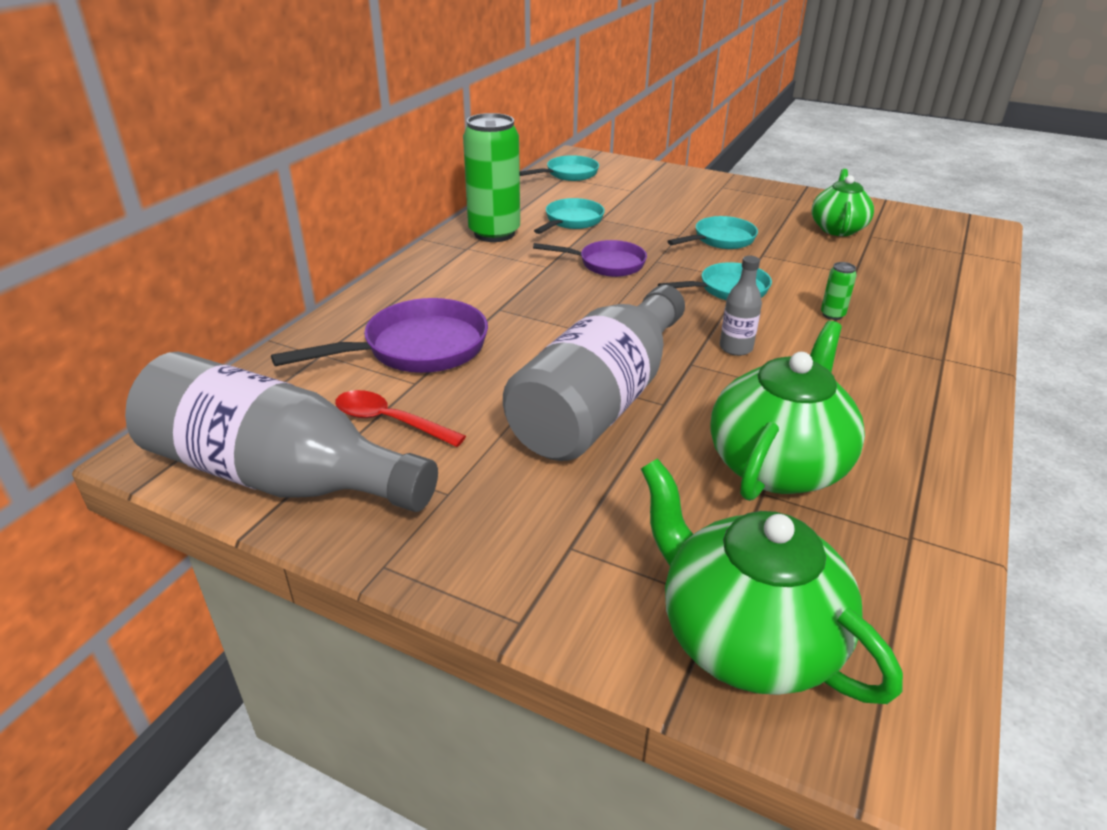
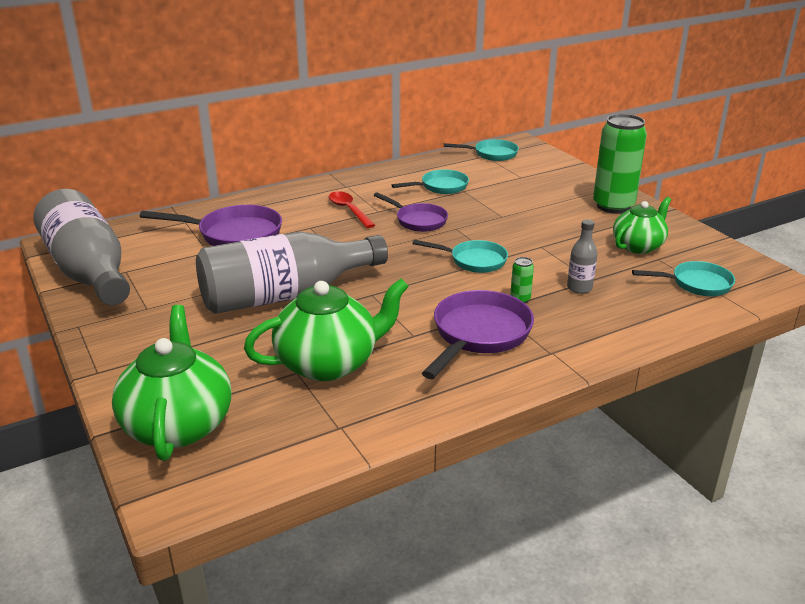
camera: 35 degrees right, 5 degrees down
red spoon [335,390,466,447] -> red spoon moved to [328,191,375,228]
green can [463,113,520,242] -> green can moved to [593,114,647,214]
turquoise pan [667,216,758,249] -> turquoise pan moved to [632,261,735,296]
grey bottle [720,256,762,356] -> grey bottle moved to [567,219,597,294]
none -> purple pan [422,290,534,379]

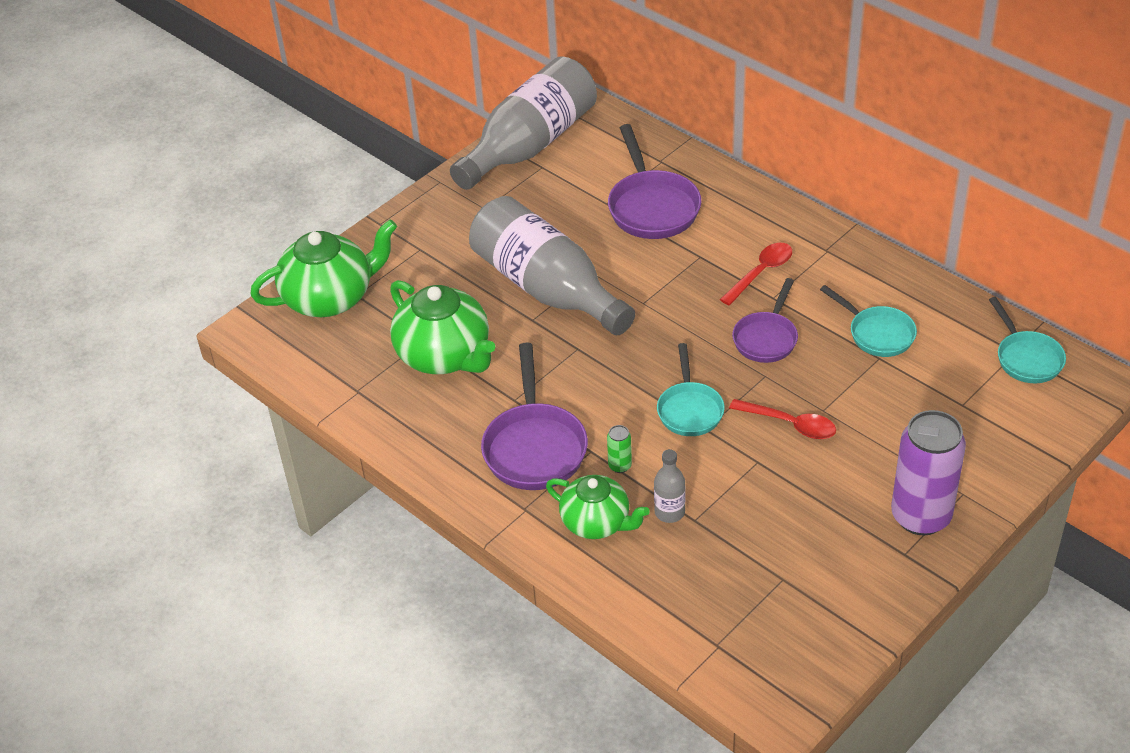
camera: 75 degrees right, 15 degrees up
purple pan [422,290,534,379] -> purple pan turned 75 degrees clockwise [481,342,588,490]
green can [593,114,647,214] -> purple can [891,410,966,536]
green teapot [613,197,671,254] -> green teapot moved to [546,475,650,539]
turquoise pan [632,261,735,296] -> none
none -> red spoon [729,399,836,439]

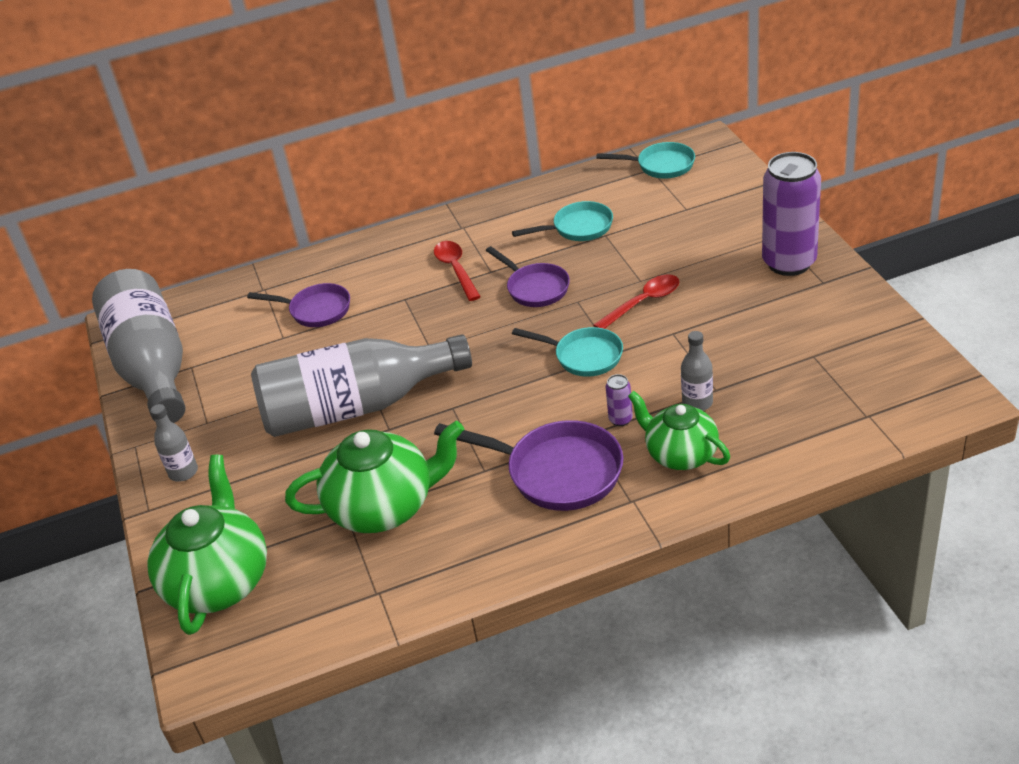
camera: 60 degrees left, 5 degrees down
green teapot [546,475,650,539] -> green teapot turned 105 degrees counterclockwise [628,391,730,470]
green can [607,425,632,473] -> purple can [606,374,633,426]
purple pan [608,124,701,239] -> purple pan [247,283,350,327], size x0.65
none -> grey bottle [150,404,198,482]

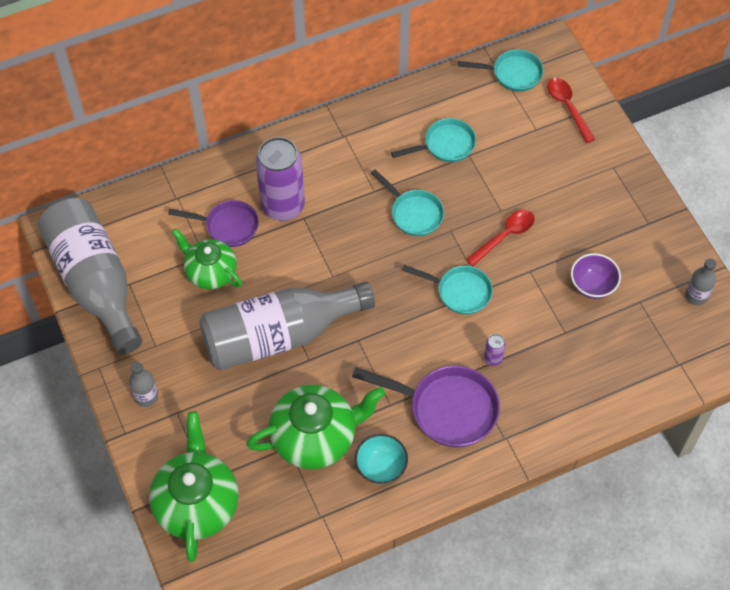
camera: 10 degrees left, 20 degrees up
red spoon [434,241,481,301] -> red spoon moved to [547,78,595,143]
purple pan [486,246,570,307] -> turquoise pan [371,169,444,236]
green teapot [628,391,730,470] -> green teapot moved to [172,228,242,289]
grey bottle [681,331,713,411] -> grey bottle moved to [685,258,717,306]
purple can [762,152,821,276] -> purple can moved to [255,137,305,221]
none -> turquoise bowl [354,434,408,484]
none -> purple bowl [571,253,621,299]

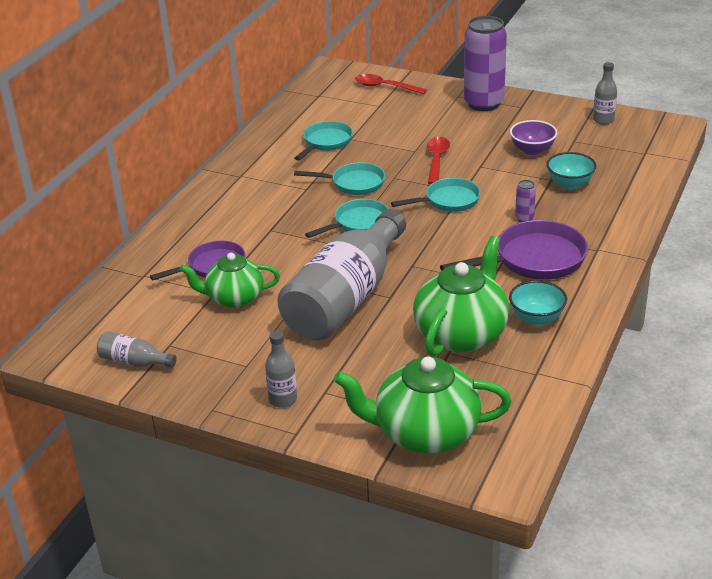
camera: 40 degrees left, 25 degrees down
grey bottle [38,197,142,354] -> grey bottle [97,331,177,368], size x0.40
green teapot [149,411,239,562] -> green teapot turned 45 degrees counterclockwise [334,357,512,454]
purple can [255,137,305,221] -> purple can moved to [464,16,507,111]
turquoise pan [458,49,544,92] -> turquoise pan moved to [305,199,389,238]
none -> turquoise bowl [546,152,597,189]

